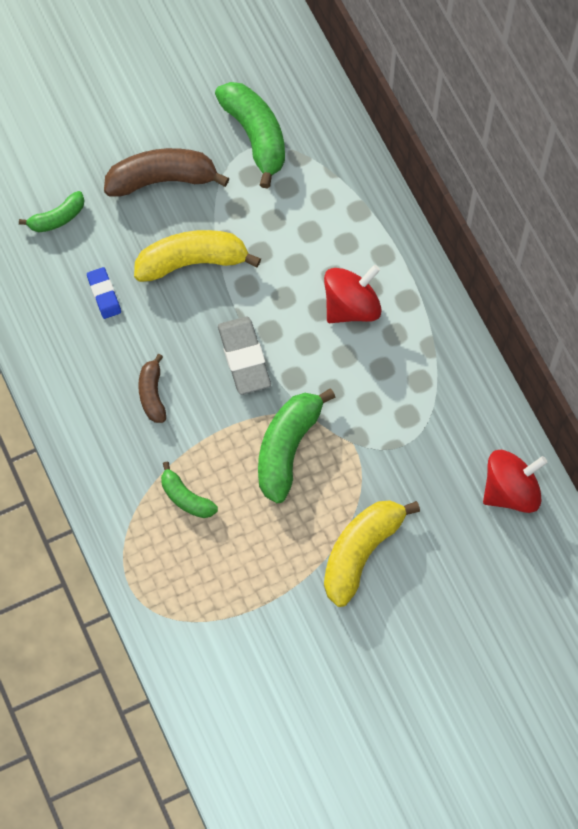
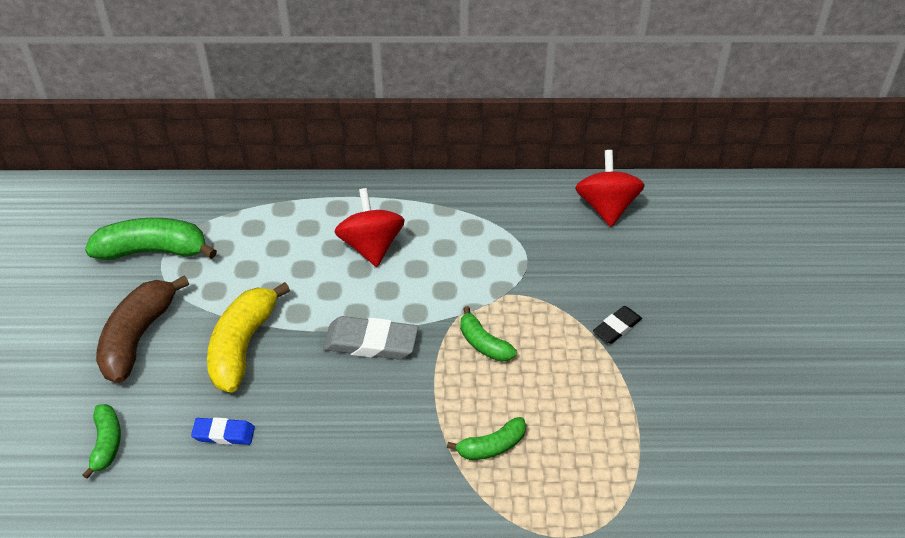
camera: 65 degrees left, 20 degrees down
brown banana [138,354,166,423] -> none
green banana [258,389,336,503] -> green banana [460,306,517,362], size x0.56
yellow banana [324,500,420,607] -> black eraser [593,306,642,344]

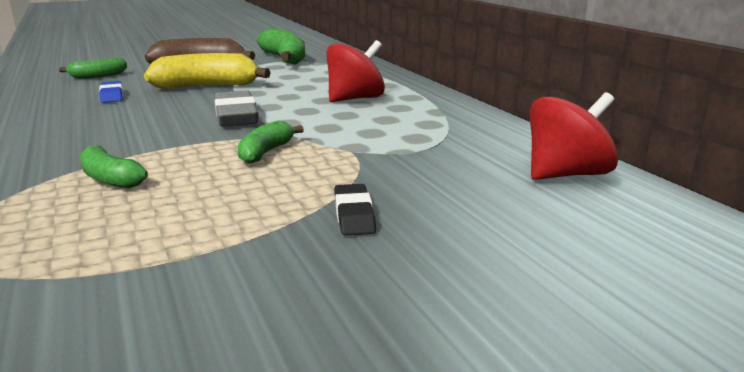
camera: 65 degrees right, 25 degrees down
black eraser [593,306,642,344] -> black eraser turned 60 degrees clockwise [334,184,376,236]

